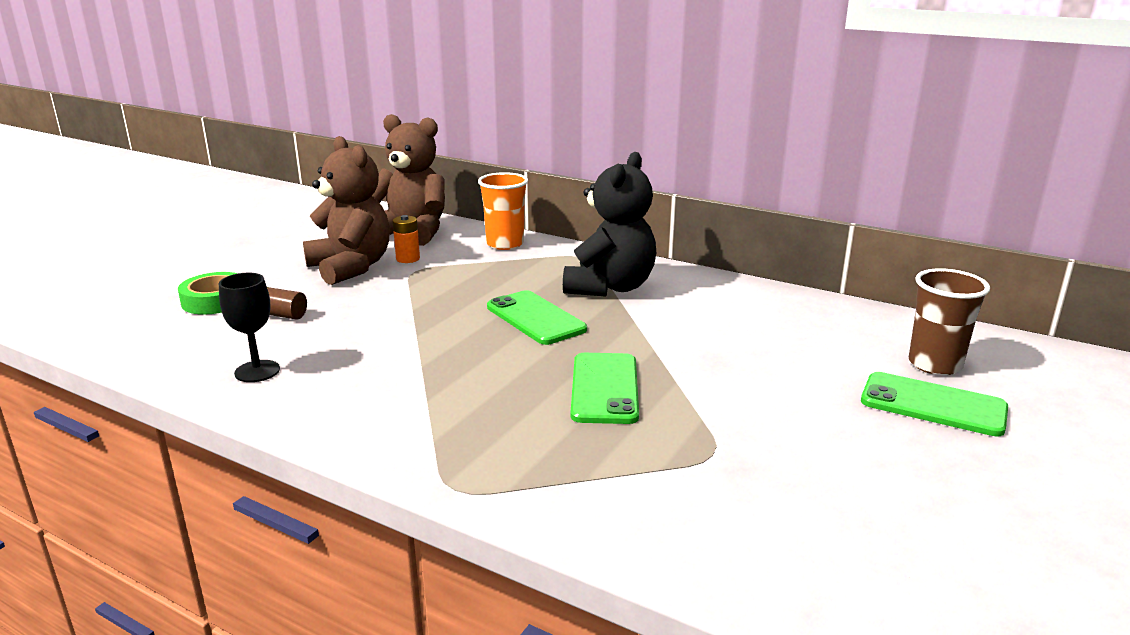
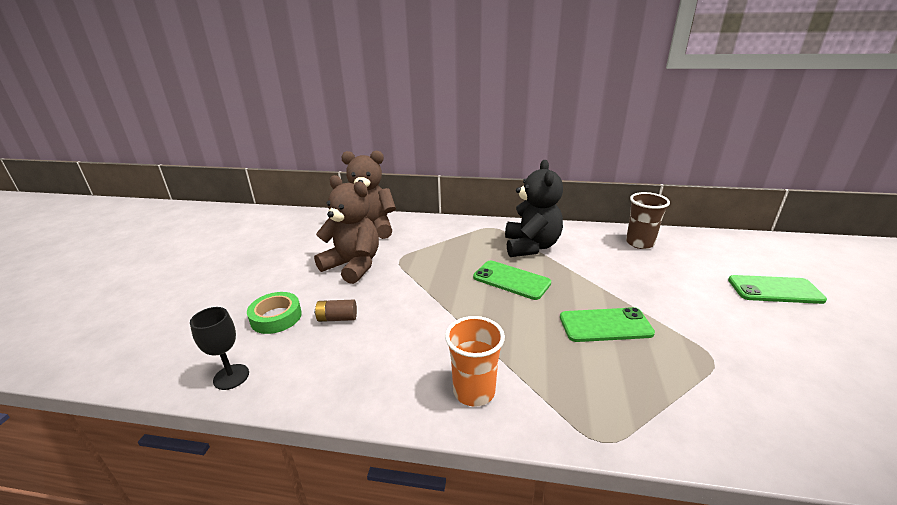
camera: 20 degrees left, 5 degrees up
black goblet [219,273,280,382] -> black goblet moved to [190,307,249,390]
orange battery [393,215,420,263] -> none
orange cup [478,172,528,250] -> orange cup moved to [445,316,505,407]
green phone [571,353,639,424] -> green phone turned 75 degrees counterclockwise [560,307,655,342]
brown cup [909,268,990,375] -> brown cup moved to [626,192,670,249]

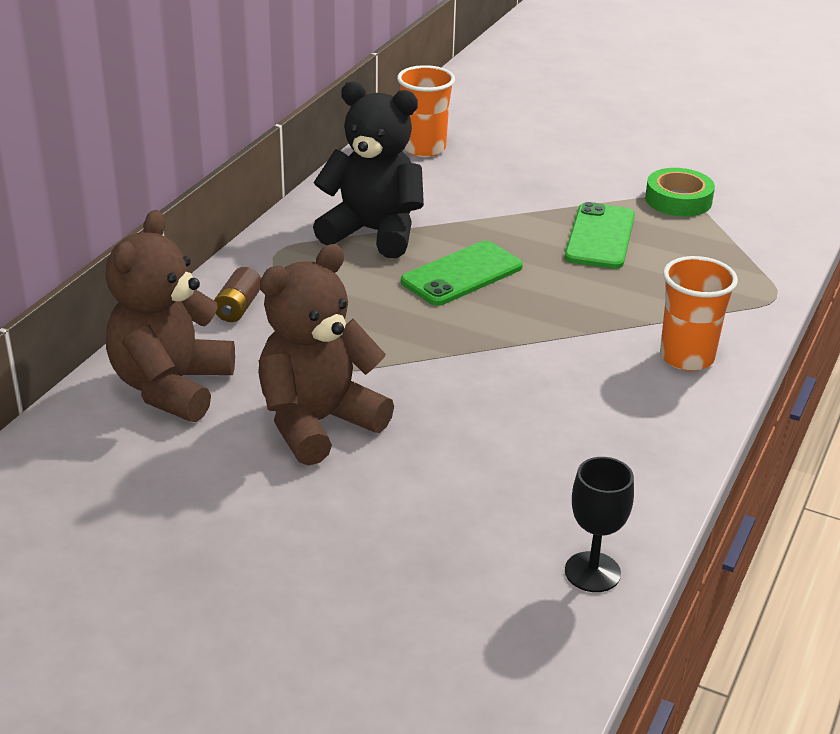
camera: 75 degrees left, 5 degrees up
green tape [247,292,302,334] -> green tape moved to [645,168,715,217]
brown battery [314,300,357,322] -> brown battery moved to [214,267,261,322]
brown cup [626,192,670,249] -> orange cup [397,65,455,157]
green phone [728,275,827,304] -> none

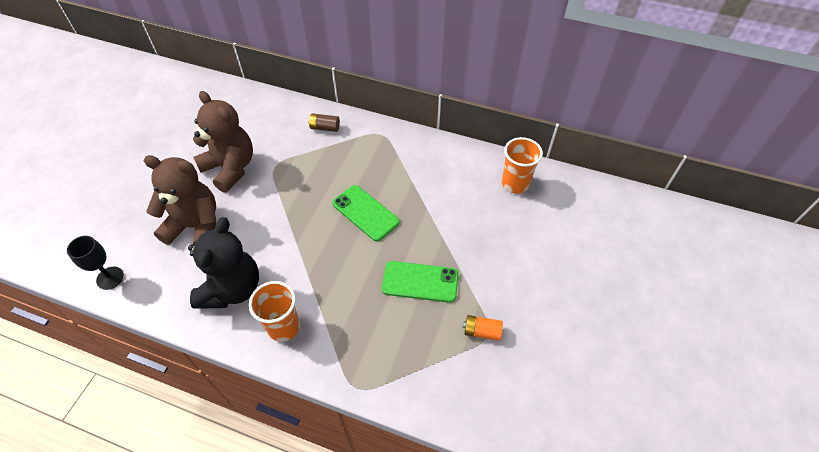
camera: 85 degrees right, 20 degrees up
brown teddy bear [106,210,235,422] -> brown teddy bear moved to [143,155,216,245]
black teddy bear [313,81,424,258] -> black teddy bear moved to [188,217,259,309]
green tape [645,168,715,217] -> orange battery [463,315,503,341]

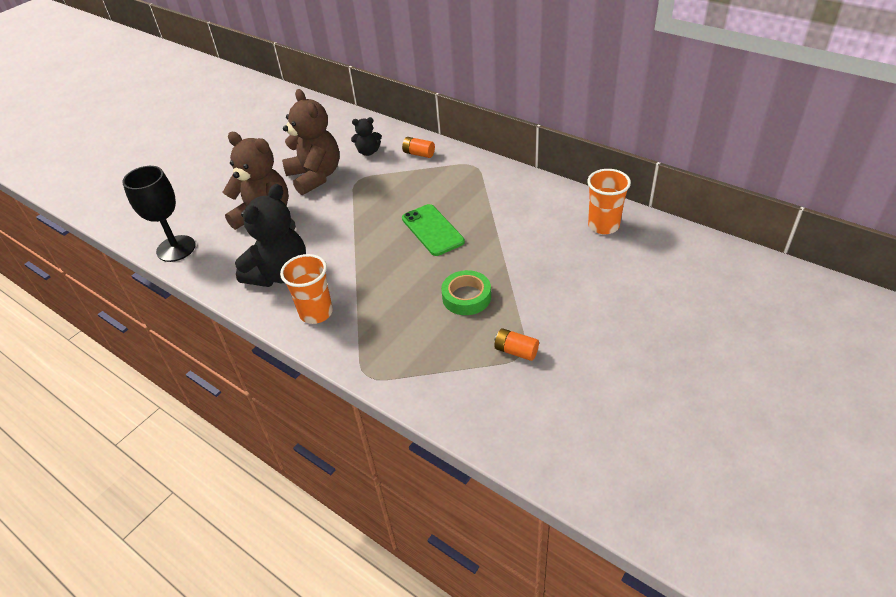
camera: 20 degrees right, 10 degrees down
black goblet [67,236,124,290] -> black goblet [122,166,196,262], size x1.52
brown battery [308,113,340,132] -> orange battery [402,137,435,158]
green phone [382,261,459,303] -> green tape [441,270,491,315]
none -> black teddy bear [351,117,382,156]

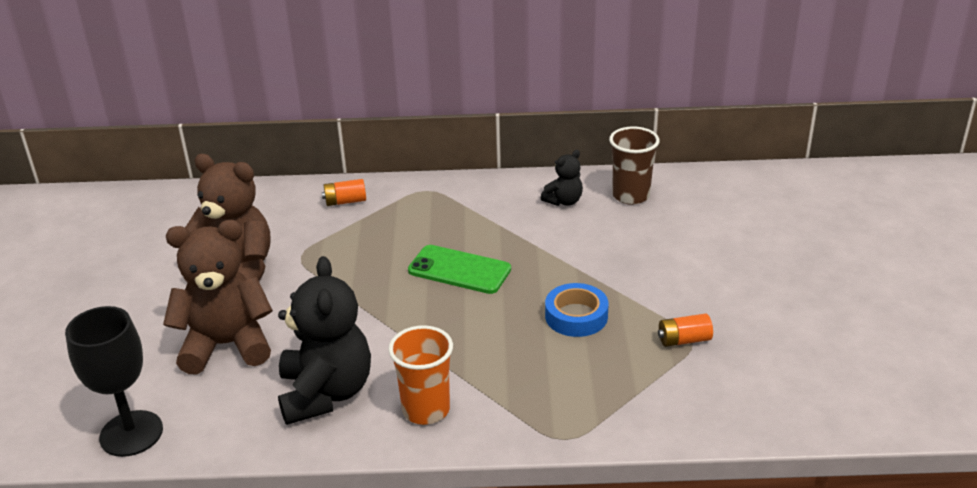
camera: 40 degrees left, 10 degrees down
black teddy bear [351,117,382,156] -> black teddy bear moved to [541,150,583,206]
green tape [441,270,491,315] -> blue tape [545,283,609,337]
orange cup [587,169,631,234] -> brown cup [609,126,660,205]

